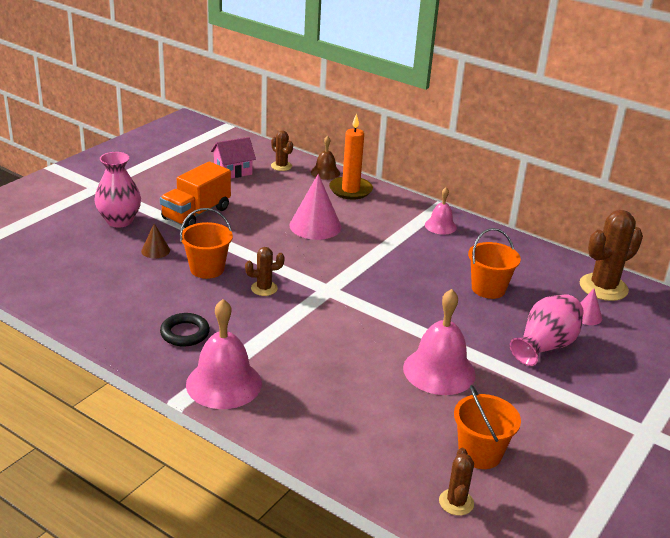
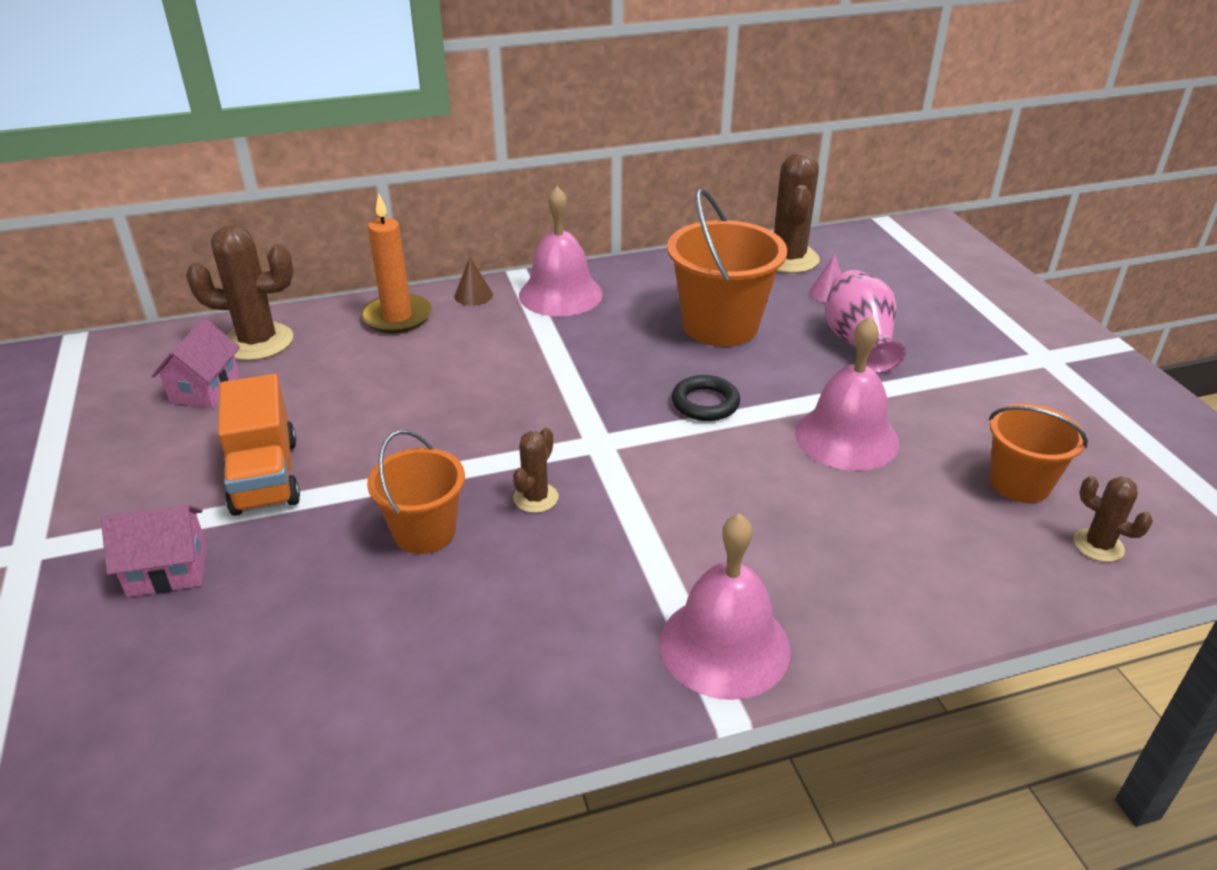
camera: 50 degrees left, 5 degrees up
pink vase [94,152,141,228] -> pink house [101,505,207,597]
brown cone [141,223,170,258] -> brown cone moved to [454,257,493,306]
black ring [160,313,210,346] -> black ring moved to [672,375,740,421]
brown cactus [271,130,293,171] -> brown cactus [186,225,294,361], size x1.89
pink cone [290,174,341,240] -> none
brown bell [311,136,340,180] -> none
pink bell [425,188,457,235] -> pink bell [519,186,603,317], size x1.79
orange bucket [468,228,521,299] -> orange bucket [667,188,787,347], size x1.61

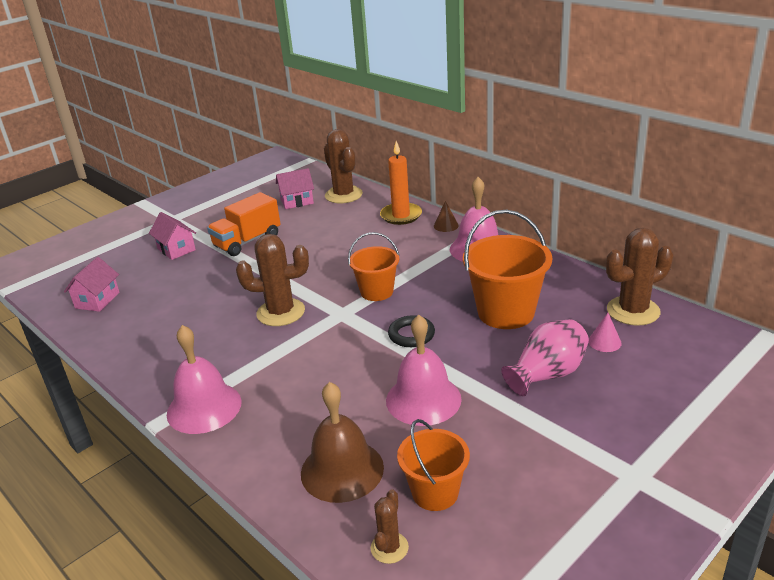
camera: 65 degrees right, 5 degrees down
orange bucket [367,430,465,554] -> orange bucket moved to [348,232,399,301]
brown cactus [513,428,559,513] -> brown cactus [236,234,309,326], size x1.89
none -> pink house [64,257,120,312]
none -> brown bell [301,382,384,503]

